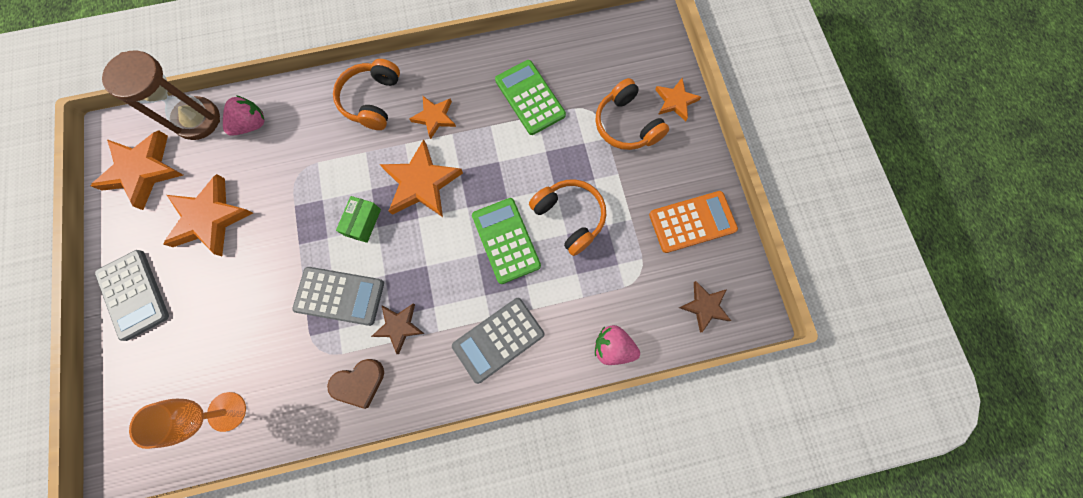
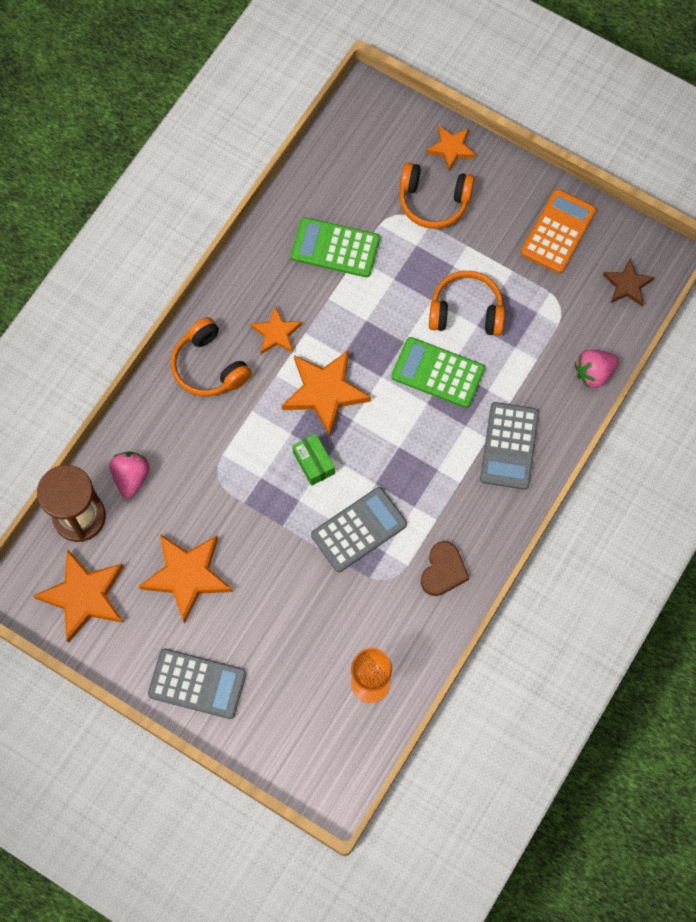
camera: 45 degrees left, 5 degrees down
brown star [371,304,425,354] -> none

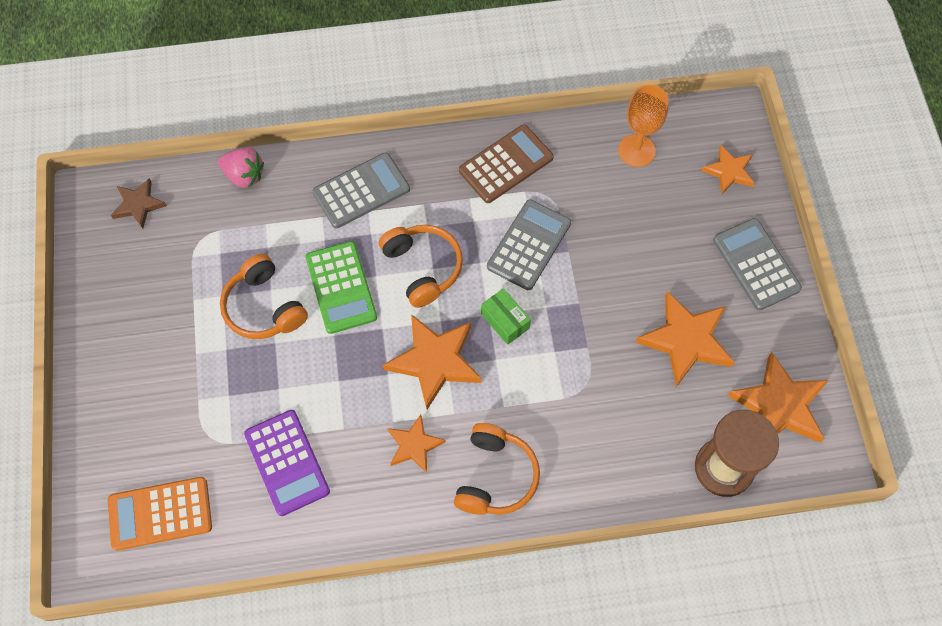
camera: 130 degrees left, 5 degrees down
pink strawberry [110,452,150,499] -> none
green calculator [291,217,380,277] -> purple calculator [244,410,330,516]
green box [292,434,335,486] -> green box turned 60 degrees counterclockwise [481,288,531,345]
grey calculator [311,487,407,572] -> grey calculator turned 105 degrees clockwise [487,199,571,290]
orange headphones [400,162,475,229] -> orange headphones moved to [379,225,463,308]
brown heart [421,541,469,596] -> brown calculator [459,125,553,203]
orange star [426,126,476,171] -> orange star moved to [701,145,755,194]
orange calculator [521,189,596,273] -> orange calculator moved to [108,477,212,551]

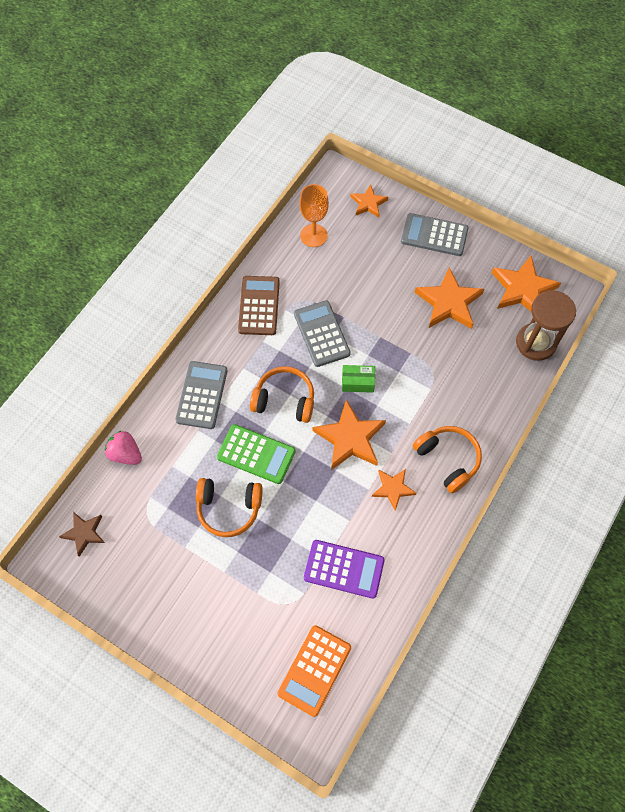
camera: 50 degrees left, 0 degrees up
pink strawberry [218,147,264,188] -> pink strawberry turned 120 degrees counterclockwise [105,430,142,465]

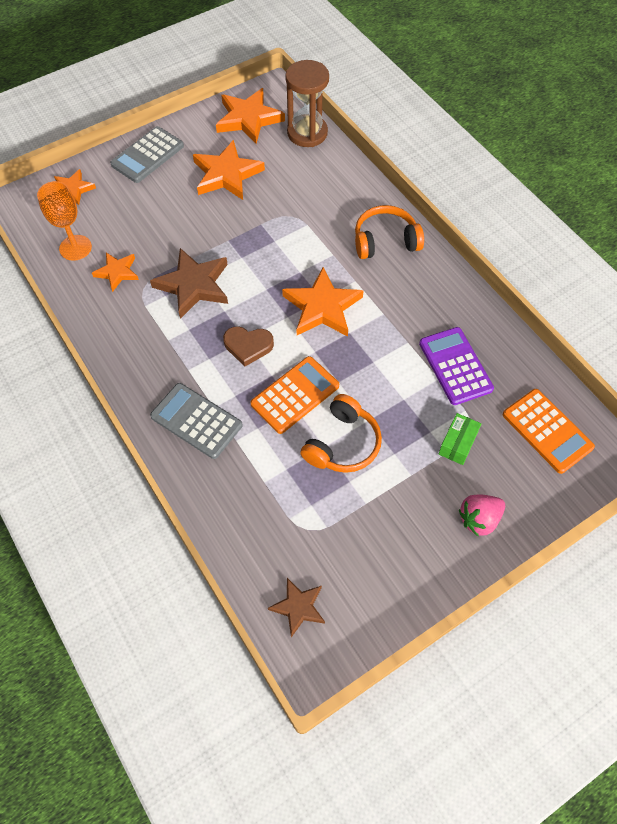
camera: 65 degrees left, 5 degrees down
pink strawberry [105,430,142,465] -> pink strawberry moved to [459,494,505,536]
green calculator [217,424,296,484] -> orange calculator [250,356,339,434]
brown calculator [238,276,280,335] -> none
orange headphones [250,366,314,423] -> brown heart [223,326,274,367]
grey calculator [294,300,351,367] -> brown star [150,248,228,319]
purple calculator [304,540,385,599] -> purple calculator turned 60 degrees counterclockwise [419,327,494,405]
green box [342,365,375,393] -> green box moved to [438,413,481,465]
orange star [372,469,417,511] -> orange star moved to [92,253,139,292]

